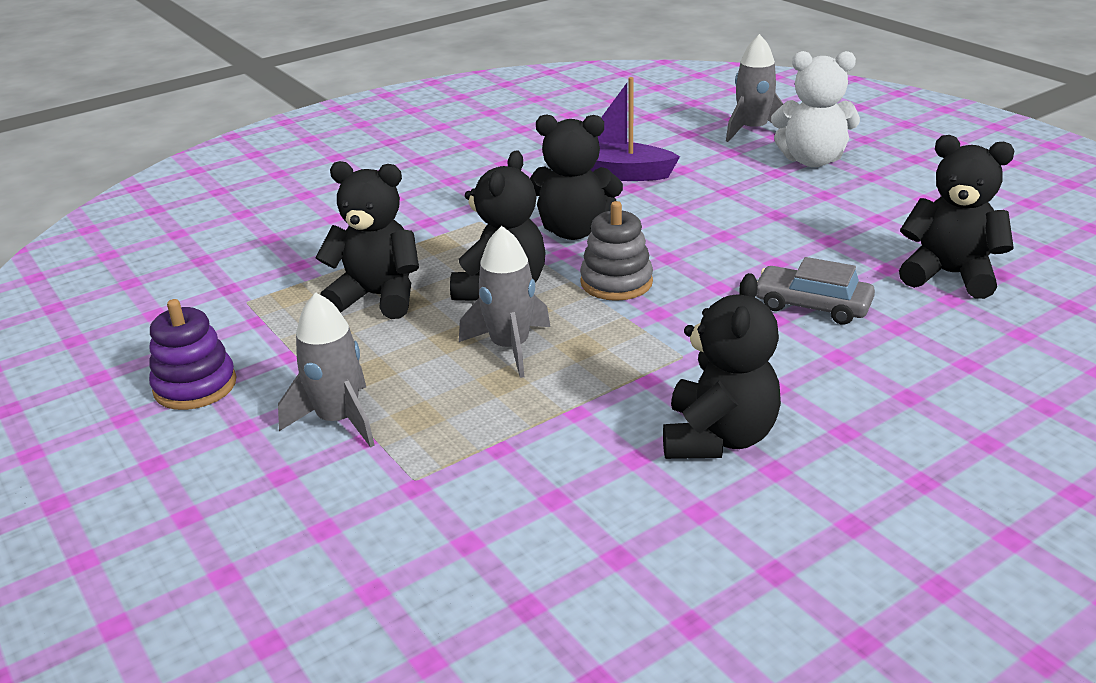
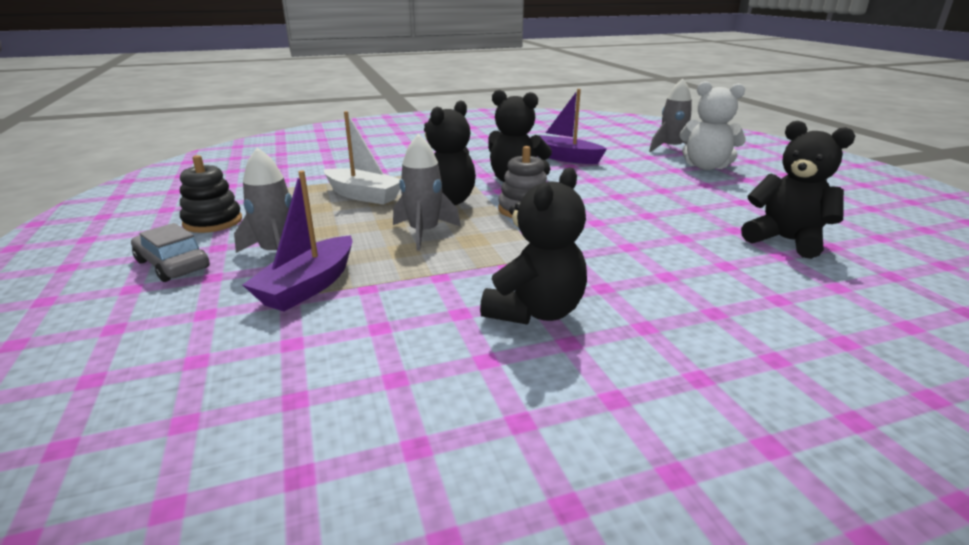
camera: 15 degrees right, 5 degrees down
purple stacking toy [149,299,236,410] -> black stacking toy [180,155,242,233]
black teddy bear [316,161,419,319] -> white boat [324,111,400,205]
grey car [756,257,875,325] -> grey car moved to [131,223,210,282]
none -> purple boat [243,170,352,311]

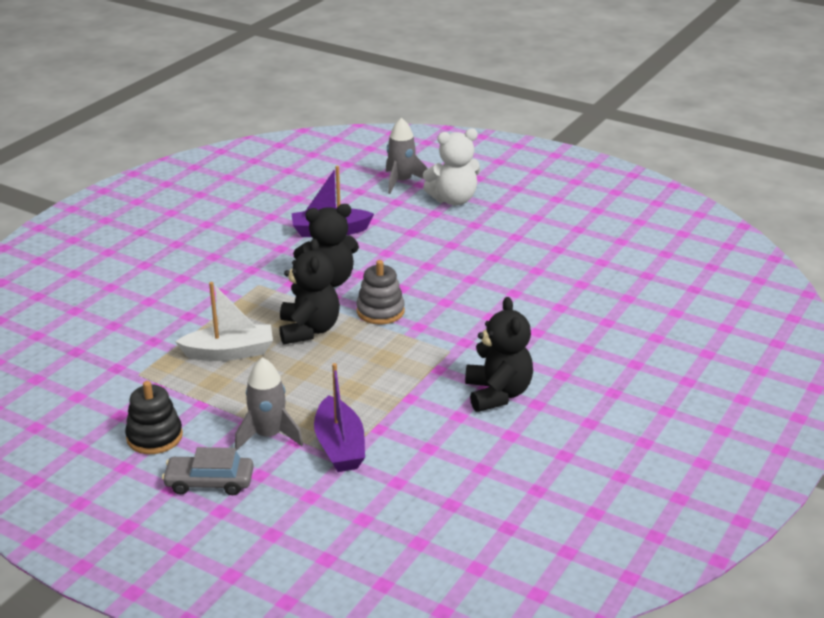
camera: 40 degrees left, 5 degrees up
grey rocket [393,134,460,250] -> none
black teddy bear [741,121,855,259] -> none

